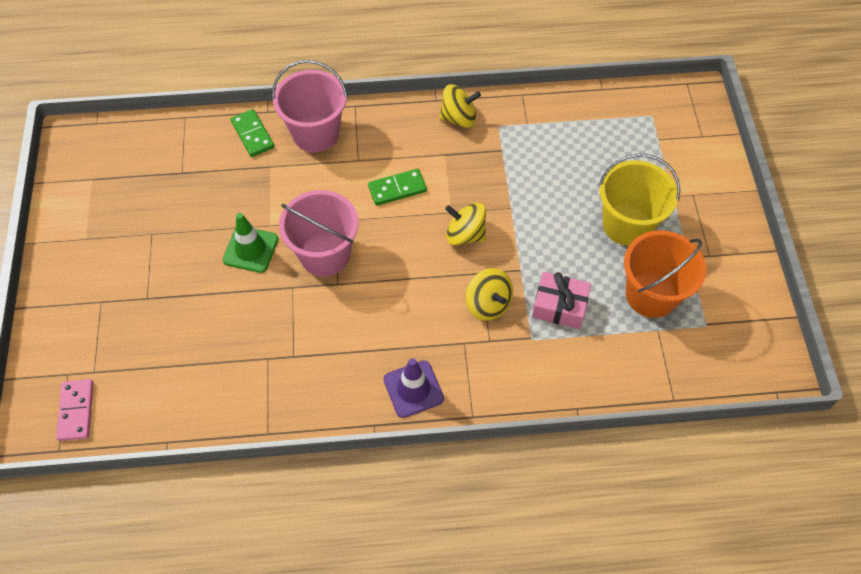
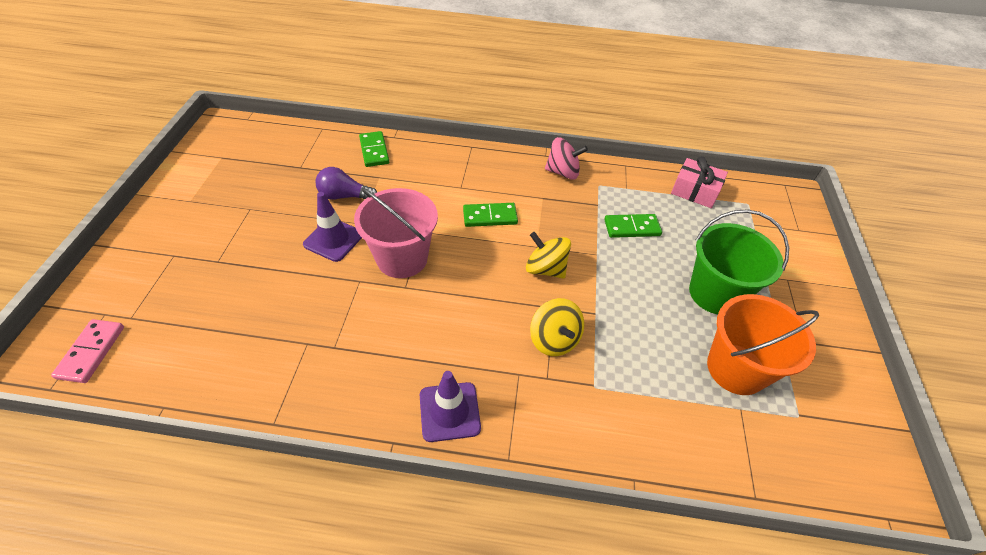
camera: 10 degrees right, 10 degrees down
green traffic cone [223,213,278,273] -> purple traffic cone [303,192,362,262]
pink bucket [272,60,348,152] -> none
yellow spinning top [439,84,481,128] -> pink spinning top [545,137,588,180]
pink gift [532,272,591,329] -> pink gift moved to [671,157,728,208]
yellow bucket [599,154,680,246] -> green bucket [689,209,789,314]
none -> purple light bulb [315,167,377,200]
none -> green domino [604,214,662,238]

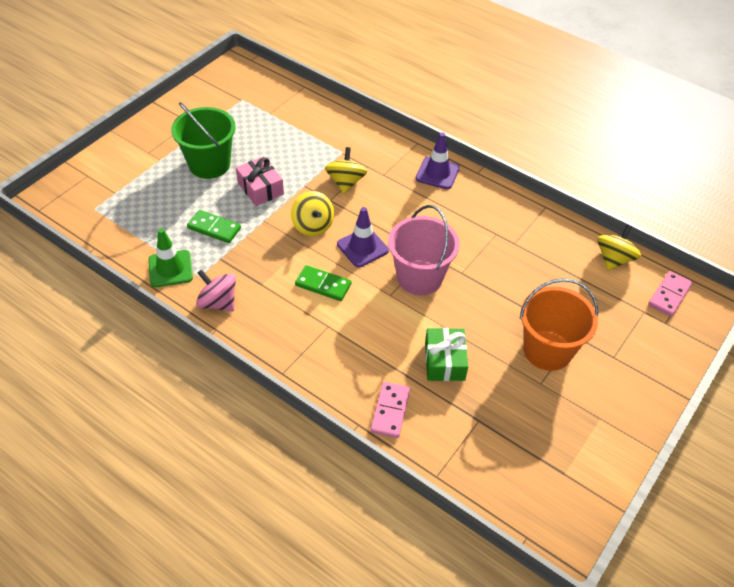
camera: 150 degrees left, 0 degrees up
purple traffic cone [303,192,362,262] -> purple traffic cone moved to [337,207,389,267]
purple light bulb [315,167,377,200] -> green gift [425,328,468,381]
green domino [359,131,389,167] -> pink domino [371,382,410,438]
pink gift [671,157,728,208] -> pink gift moved to [236,156,284,206]
orange bucket [707,294,819,395] -> orange bucket moved to [520,278,598,371]
none -> green traffic cone [148,228,193,287]
none -> yellow spinning top [597,224,641,271]

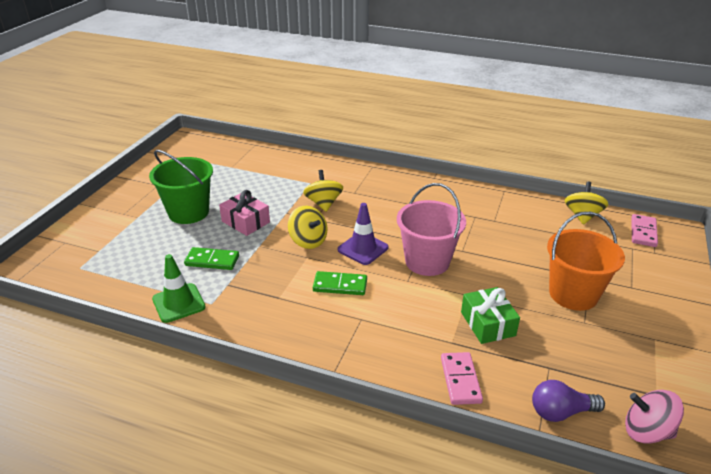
camera: 15 degrees left, 15 degrees down
pink spinning top [196,270,236,312] -> pink spinning top moved to [625,390,684,444]
purple traffic cone [416,132,460,189] -> none
none -> purple light bulb [532,380,605,422]

